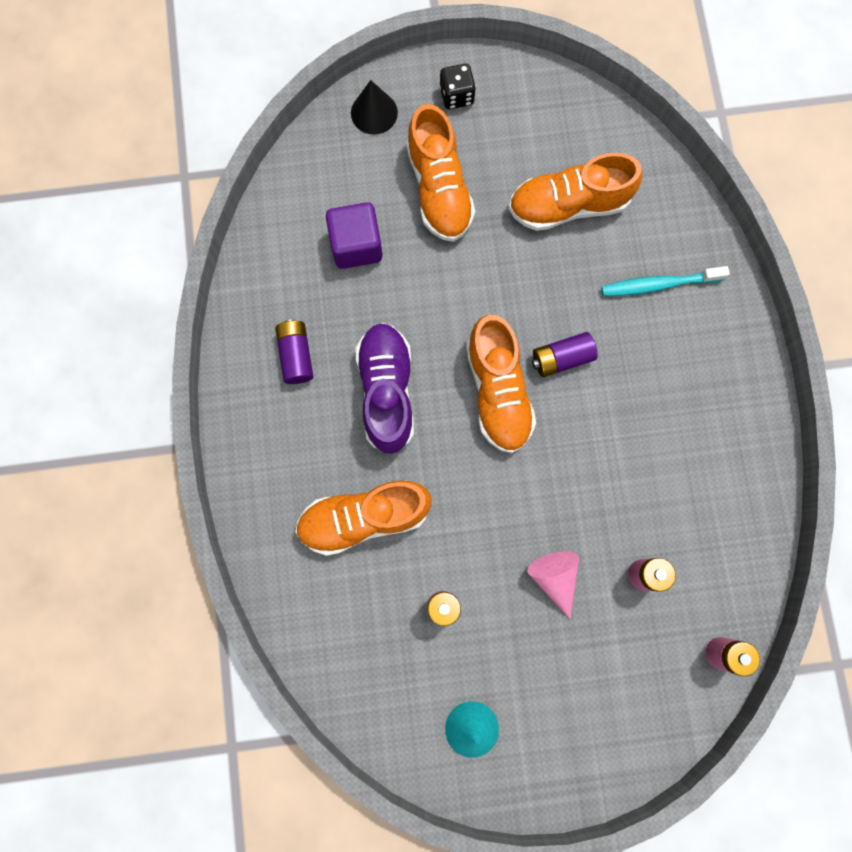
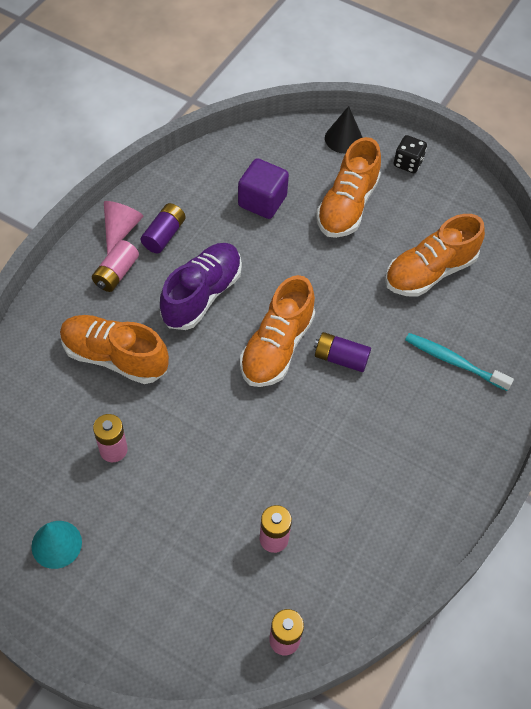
camera: 35 degrees right, 20 degrees down
orange shoe [509,153,642,231] -> orange shoe turned 60 degrees counterclockwise [385,214,485,297]
pink cone [527,551,579,619] -> pink cone moved to [104,201,143,255]
none -> pink battery [92,240,139,292]

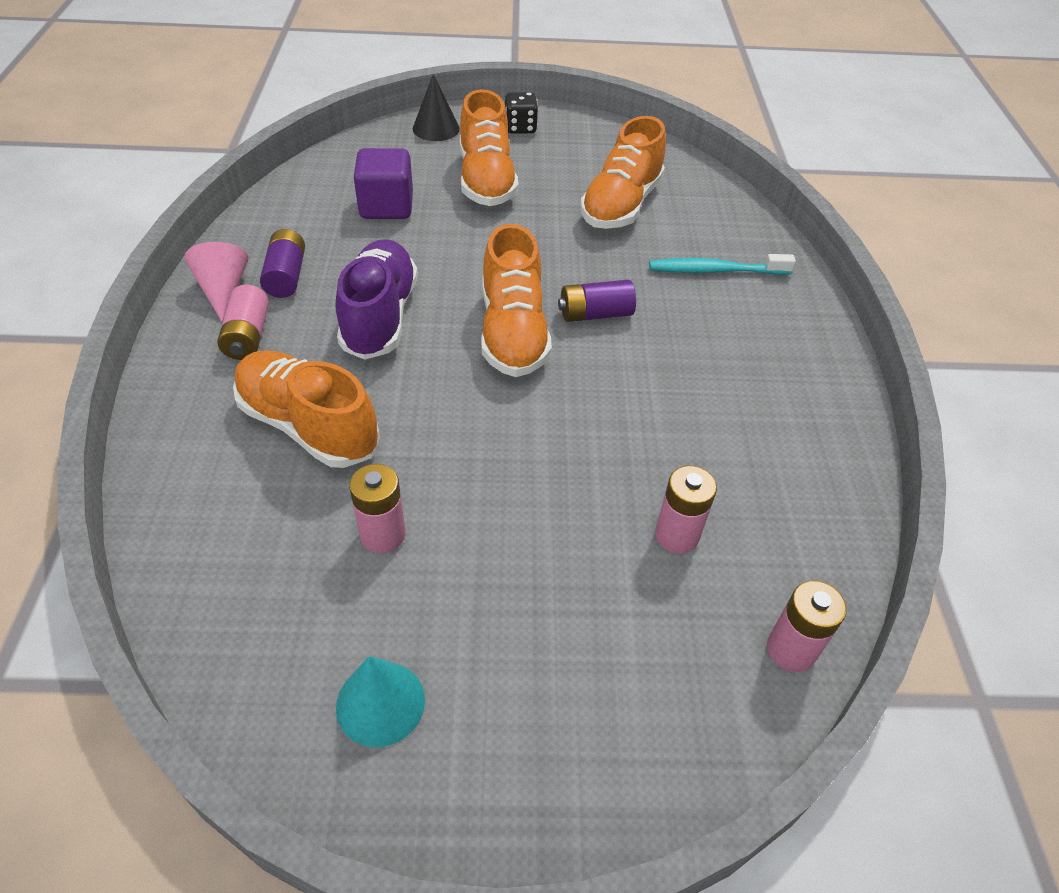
camera: 30 degrees left, 10 degrees down
orange shoe [60,315,169,384] -> orange shoe turned 45 degrees clockwise [233,350,380,468]

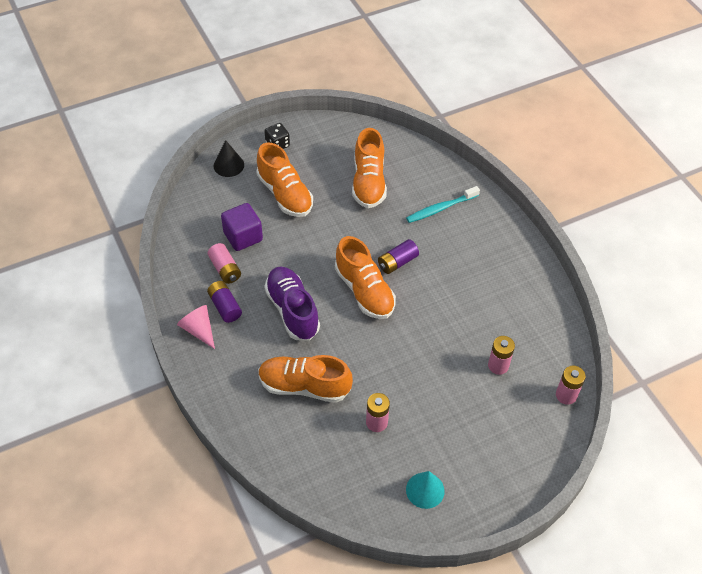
camera: 25 degrees left, 5 degrees up
pink battery [217,285,269,360] -> pink battery moved to [208,243,241,284]

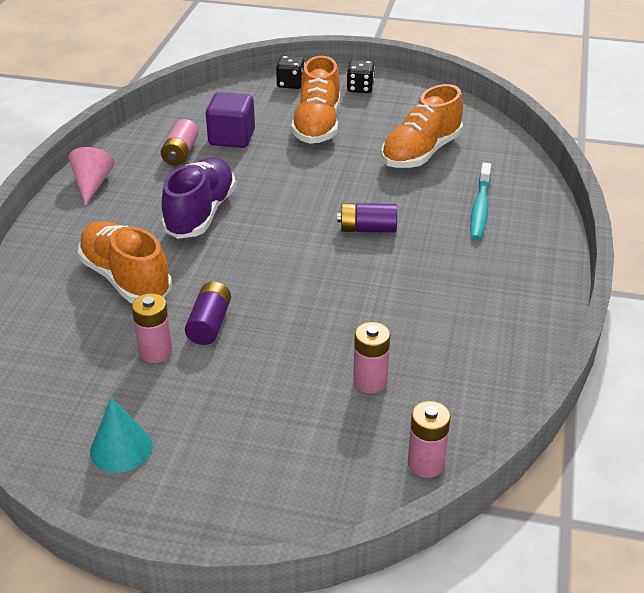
camera: 40 degrees right, 15 degrees down
purple battery [207,281,242,323] -> purple battery moved to [185,282,231,345]
black cone [213,140,244,177] -> black dice [276,56,305,89]
orange shoe [335,236,396,319] -> none
turquoise toothbrush [406,186,480,223] -> turquoise toothbrush turned 90 degrees counterclockwise [470,163,491,240]

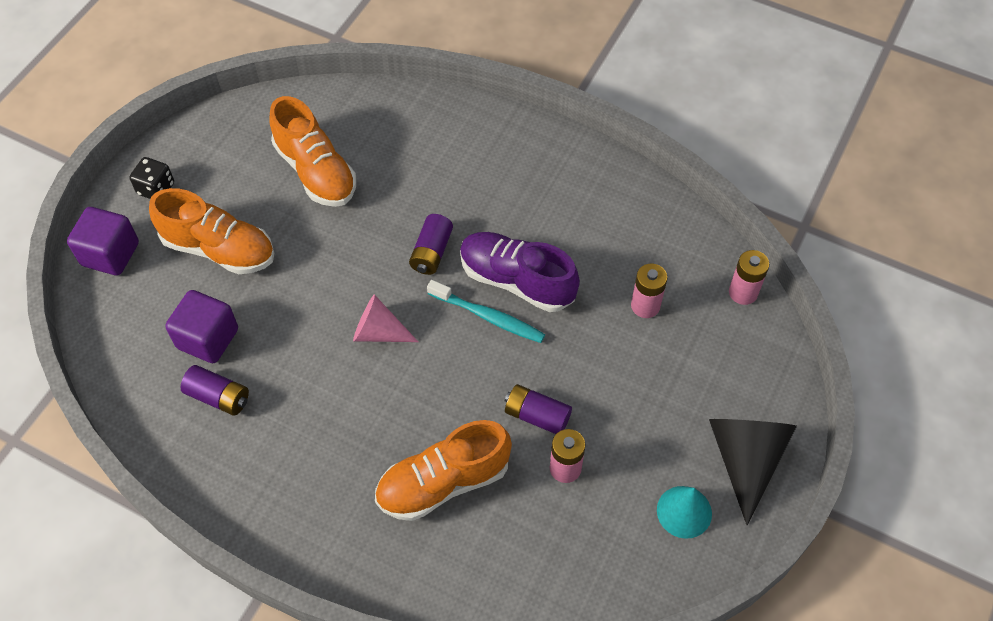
camera: 75 degrees left, 20 degrees up
pink cone [69,147,115,206] -> pink cone moved to [353,295,418,342]
pink battery [161,119,199,166] -> purple battery [181,365,249,416]
purple shoe [161,158,236,239] -> purple shoe moved to [460,232,580,312]
black dice [276,56,305,89] -> purple cube [67,207,139,275]
turquoise toothbrush [470,163,491,240] -> turquoise toothbrush moved to [427,280,545,343]
none -> black cone [709,419,797,525]

